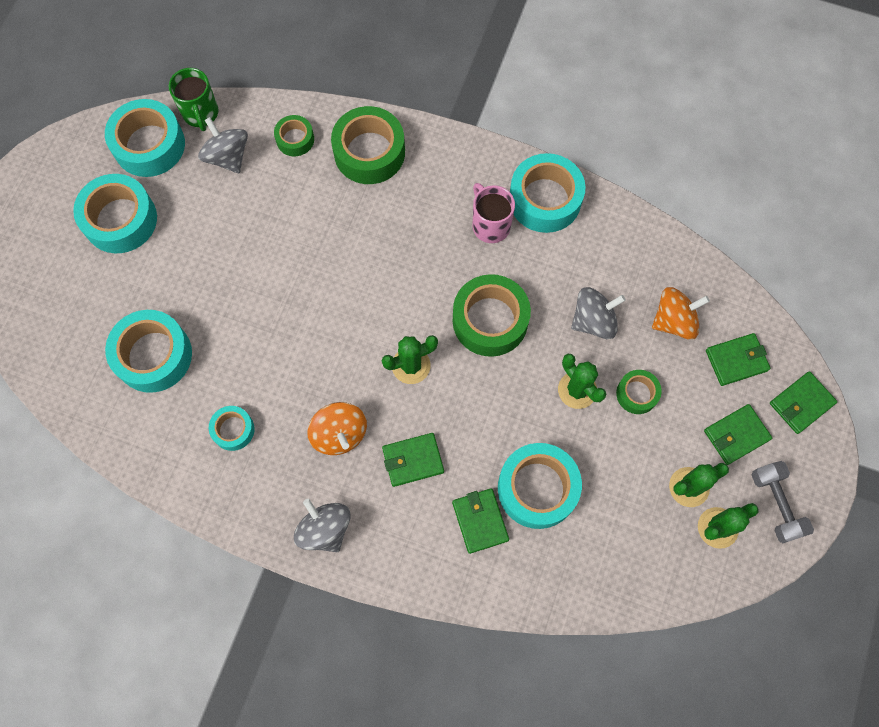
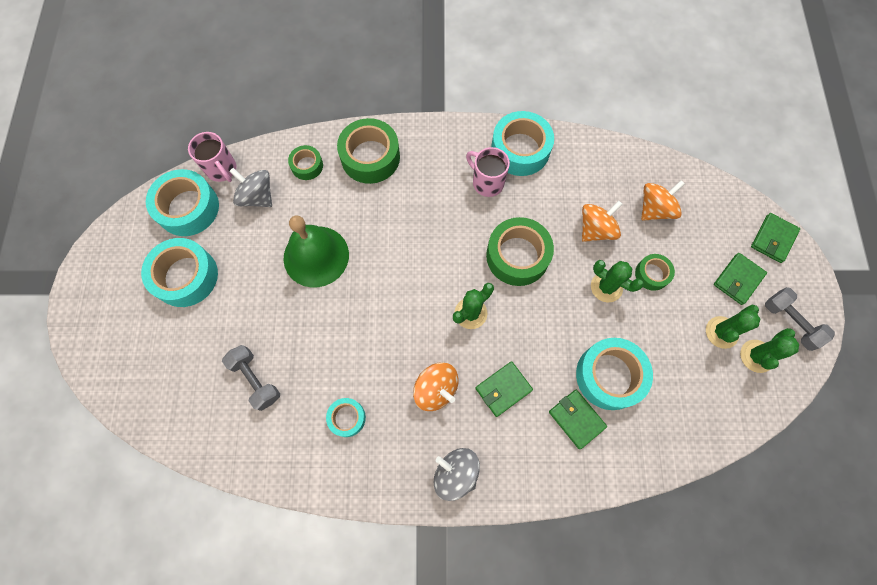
camera: 20 degrees left, 0 degrees up
turquoise tape [105,310,192,393] -> grey dumbbell [222,345,280,411]
green mug [169,68,219,131] -> pink mug [188,132,236,182]
grey spinning top [571,287,626,339] -> orange spinning top [582,201,622,242]
green wallet [706,333,771,386] -> none
none -> green bell [283,215,349,288]

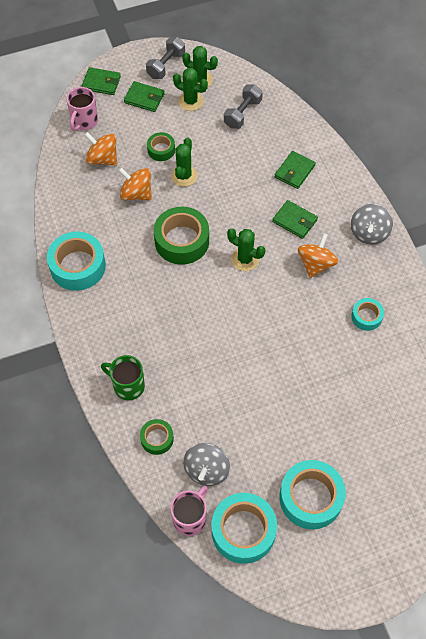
camera: 110 degrees left, 10 degrees down
grey dumbbell [222,345,280,411] -> grey dumbbell moved to [224,84,263,129]
green bell [283,215,349,288] -> none
green tape [337,118,400,184] -> green mug [101,355,145,400]
pink mug [466,147,510,197] -> pink mug moved to [66,87,98,131]
turquoise tape [576,338,653,410] -> none

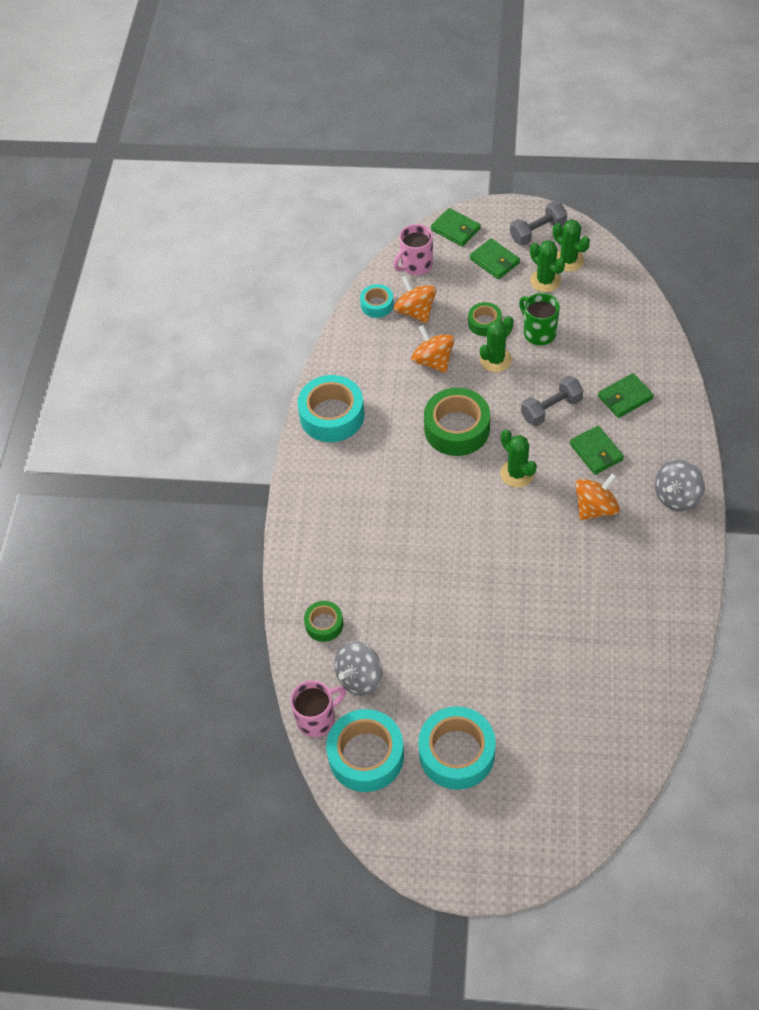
camera: 30 degrees right, 5 degrees down
green mug [101,355,145,400] -> green mug moved to [519,293,560,345]
grey dumbbell [224,84,263,129] -> grey dumbbell moved to [521,376,584,426]
turquoise tape [351,298,384,331] -> turquoise tape moved to [360,284,394,318]

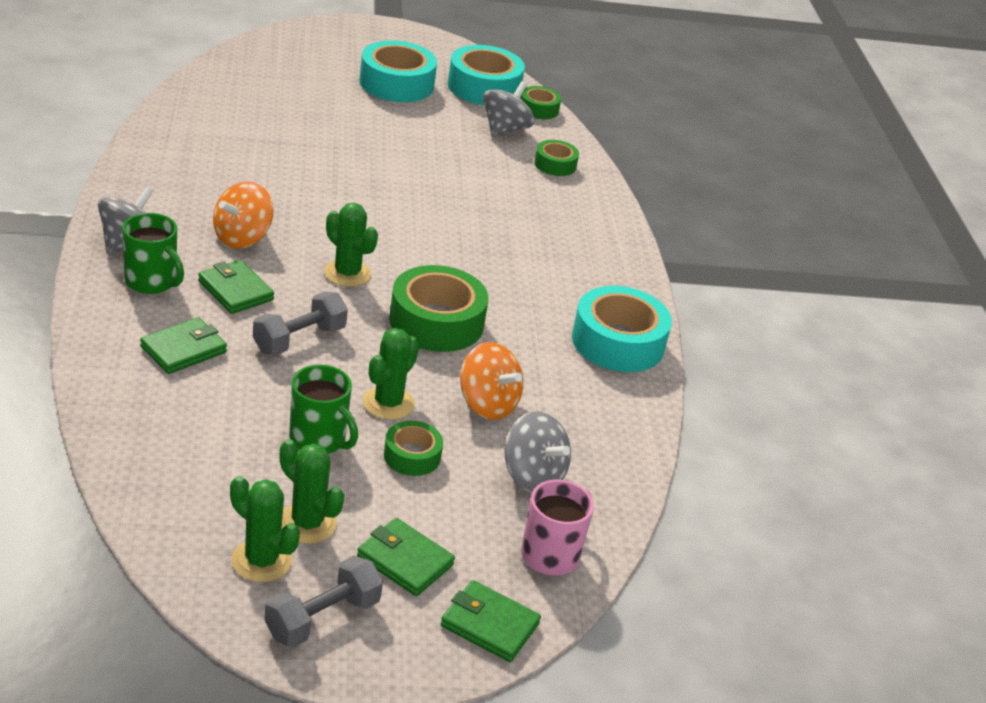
camera: 160 degrees right, 20 degrees down
pink mug [290,680,346,737] -> green tape [520,86,561,119]
turquoise tape [360,284,394,318] -> none
orange spinning top [394,276,436,323] -> grey spinning top [504,411,571,493]
none -> green mug [122,213,184,294]

